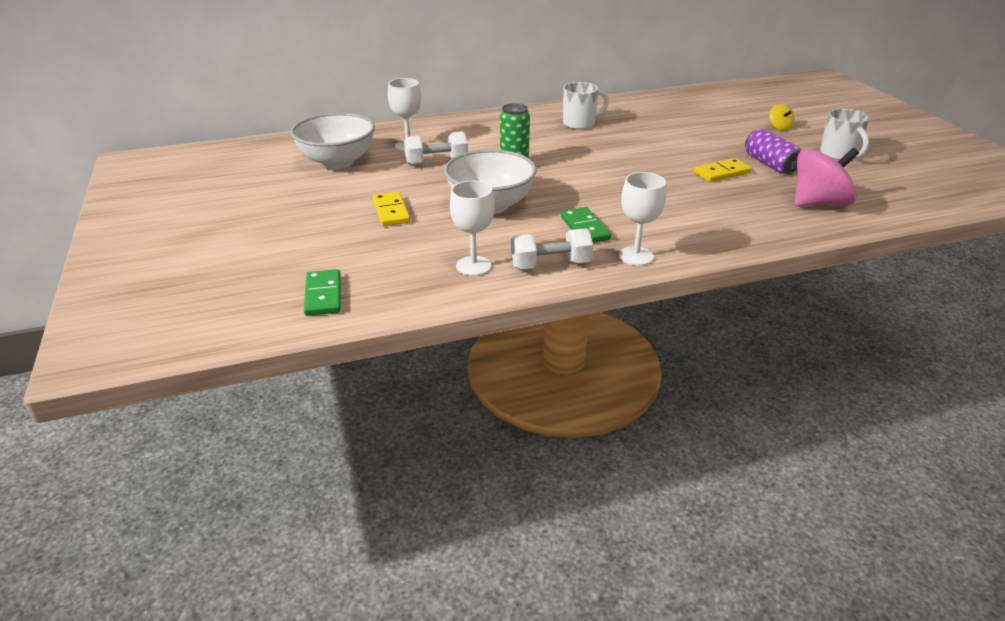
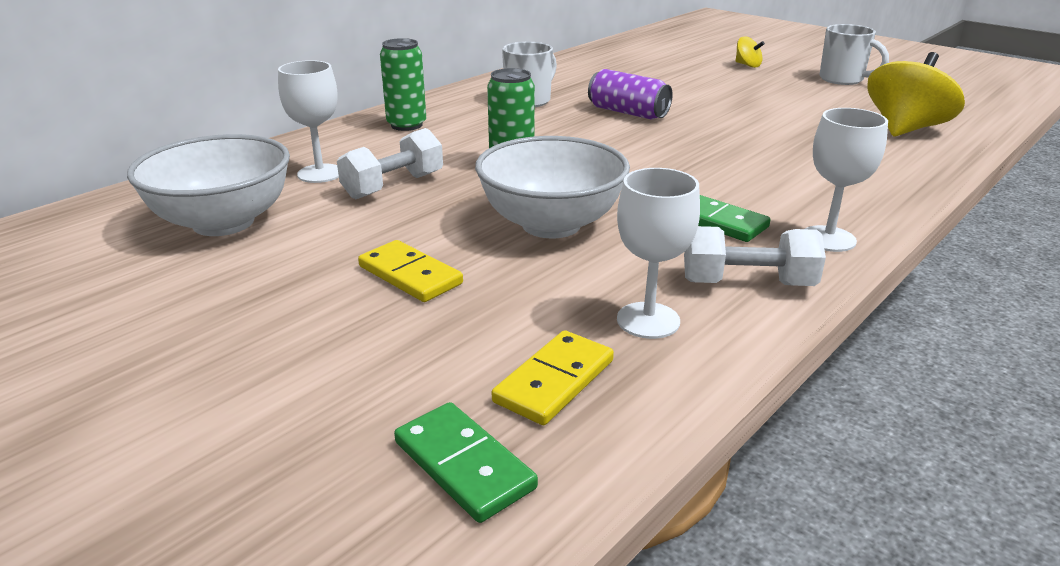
camera: 30 degrees left, 5 degrees down
white dumbbell [511,229,593,269] -> white dumbbell turned 45 degrees clockwise [684,226,826,286]
yellow domino [694,158,752,182] -> yellow domino moved to [492,330,614,425]
purple can [745,129,801,175] -> purple can moved to [588,69,673,119]
pink spinning top [795,148,859,207] -> yellow spinning top [867,52,965,137]
none -> green can [380,38,426,131]

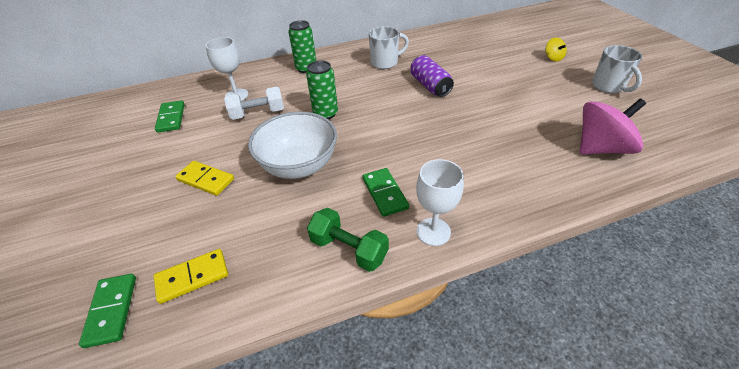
camera: 30 degrees right, 15 degrees up
white bowl [127,134,290,236] -> green domino [155,100,185,133]
yellow domino [358,240,463,302] -> yellow domino turned 45 degrees counterclockwise [175,161,234,196]
white goblet [617,168,700,339] -> none
white dumbbell [684,226,826,286] -> green dumbbell [307,208,389,272]
yellow spinning top [867,52,965,137] -> pink spinning top [580,98,646,155]

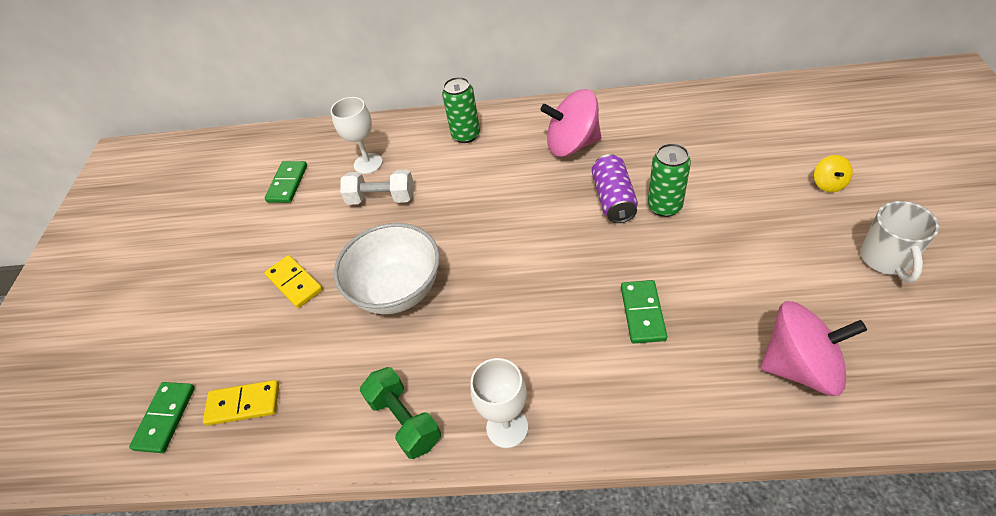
camera: 25 degrees right, 5 degrees up
green can [306,60,338,119] -> green can moved to [648,143,691,217]
green domino [363,168,409,217] -> green domino moved to [621,280,667,343]
white mug [369,26,409,69] -> pink spinning top [540,89,601,157]

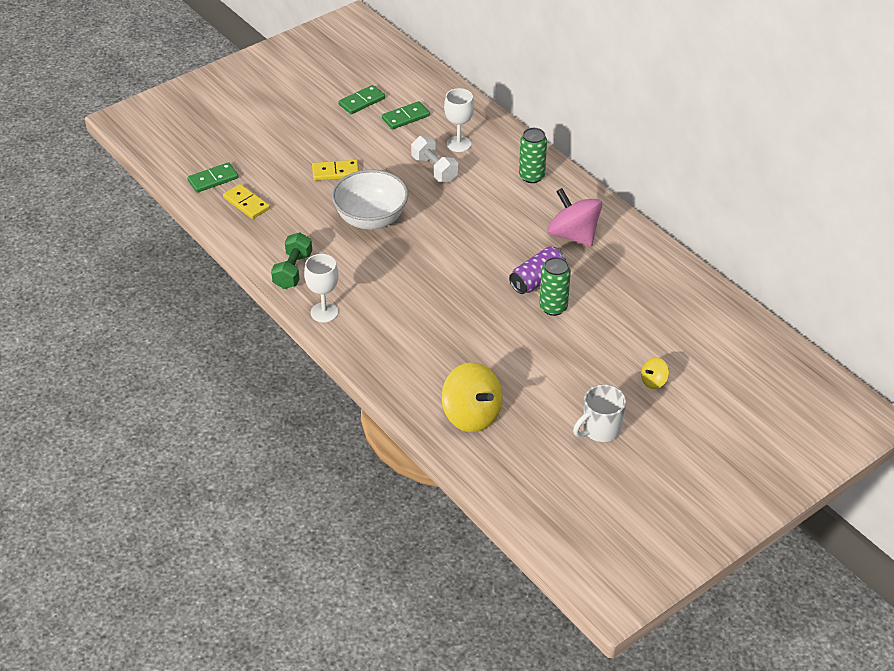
camera: 45 degrees right, 5 degrees down
yellow domino [264,255,323,308] -> yellow domino turned 75 degrees clockwise [312,160,359,181]
green domino [621,280,667,343] -> green domino moved to [338,85,385,114]
pink spinning top [761,301,867,396] -> yellow spinning top [441,362,503,432]

